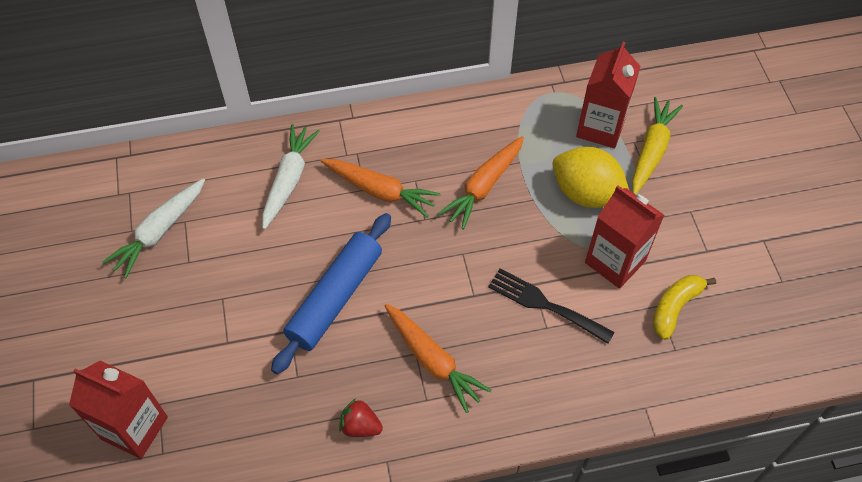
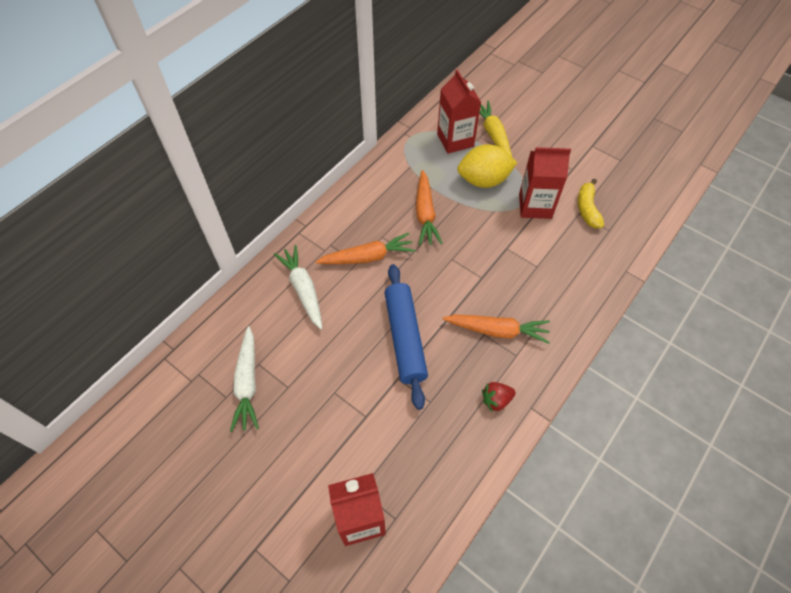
camera: 40 degrees left, 0 degrees up
black fork [488,268,615,344] -> none

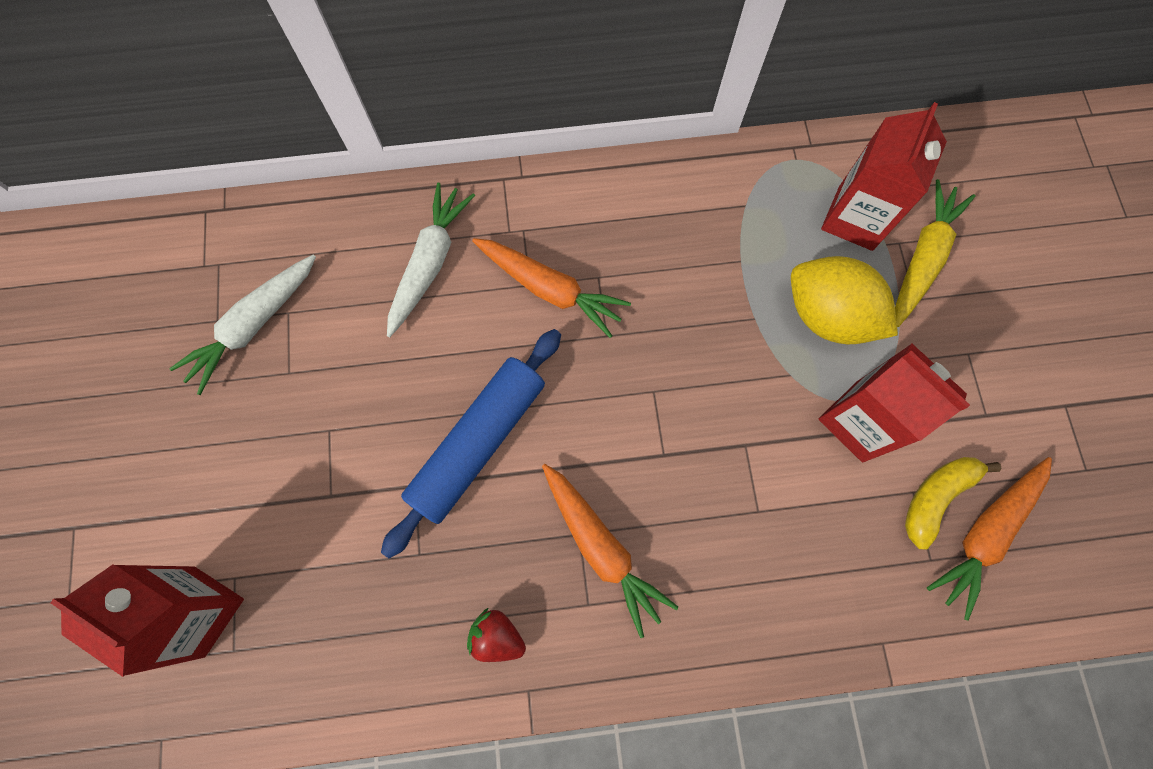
camera: 45 degrees right, 15 degrees up
orange carrot [416,170,443,246] -> orange carrot moved to [927,457,1052,621]

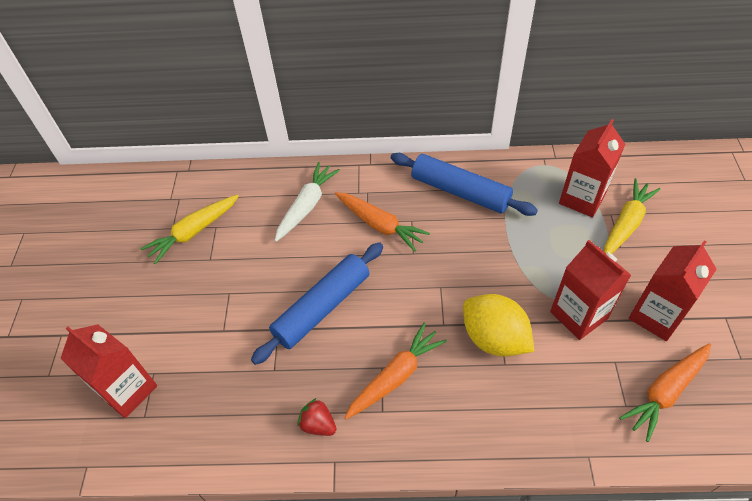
camera: 10 degrees right, 20 degrees down
white carrot [169,255,316,395] -> yellow carrot [140,195,239,265]
orange carrot [542,464,678,638] -> orange carrot turned 105 degrees counterclockwise [344,322,447,419]
yellow lemon [791,256,898,344] -> yellow lemon moved to [463,294,534,357]
yellow banana [905,457,1002,549] -> none
none -> blue rolling pin [391,153,538,216]
none -> red carton [629,240,717,341]

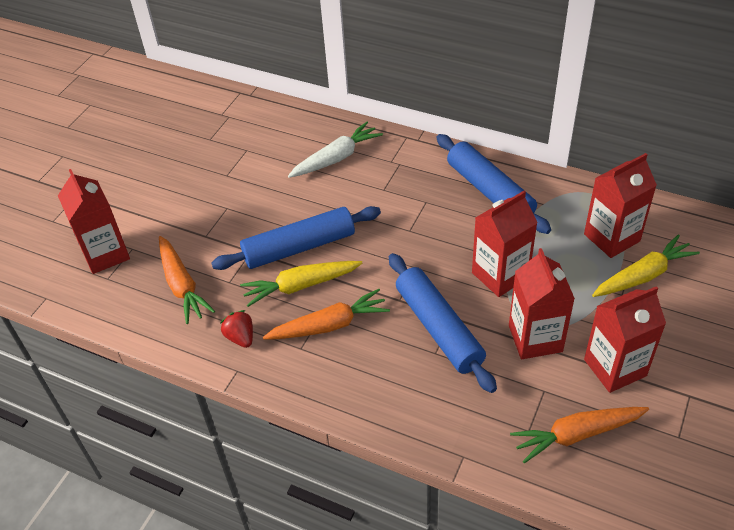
camera: 25 degrees right, 5 degrees down
yellow carrot [140,195,239,265] -> yellow carrot moved to [240,261,362,307]
orange carrot [335,192,430,252] -> orange carrot moved to [159,236,215,324]
yellow lemon [463,294,534,357] -> blue rolling pin [389,253,497,393]
none -> red carton [472,191,538,297]

